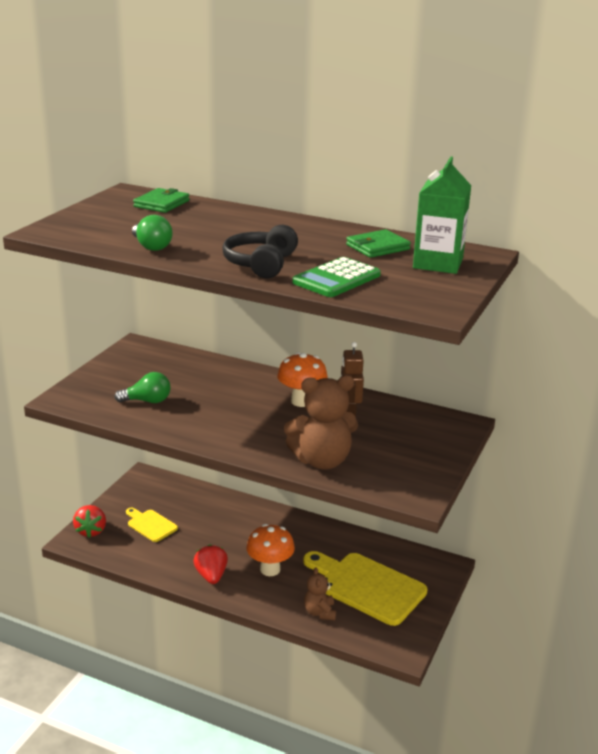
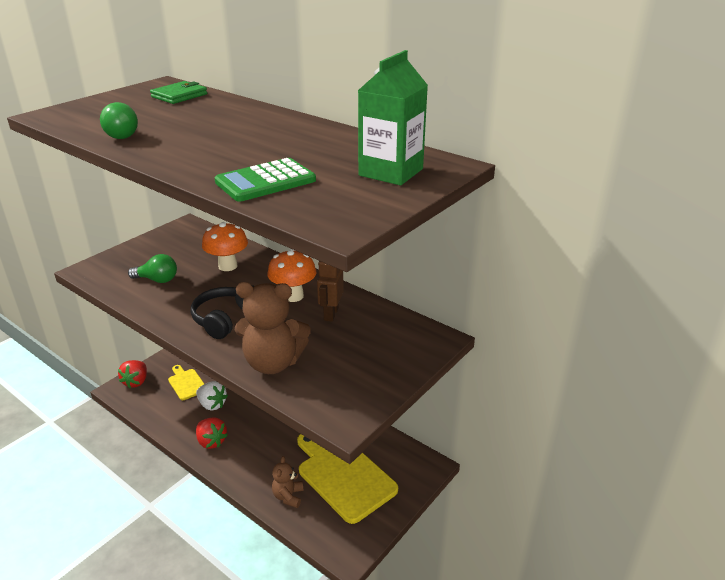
camera: 15 degrees right, 5 degrees up
red strawberry [193,544,228,584] -> red strawberry turned 135 degrees clockwise [196,417,228,449]
black headphones [222,225,298,278] -> black headphones moved to [191,285,254,339]
orange mushroom [246,524,295,576] -> orange mushroom moved to [202,222,248,271]
green wallet [346,229,411,258] -> none
none -> white strawberry [196,381,228,411]

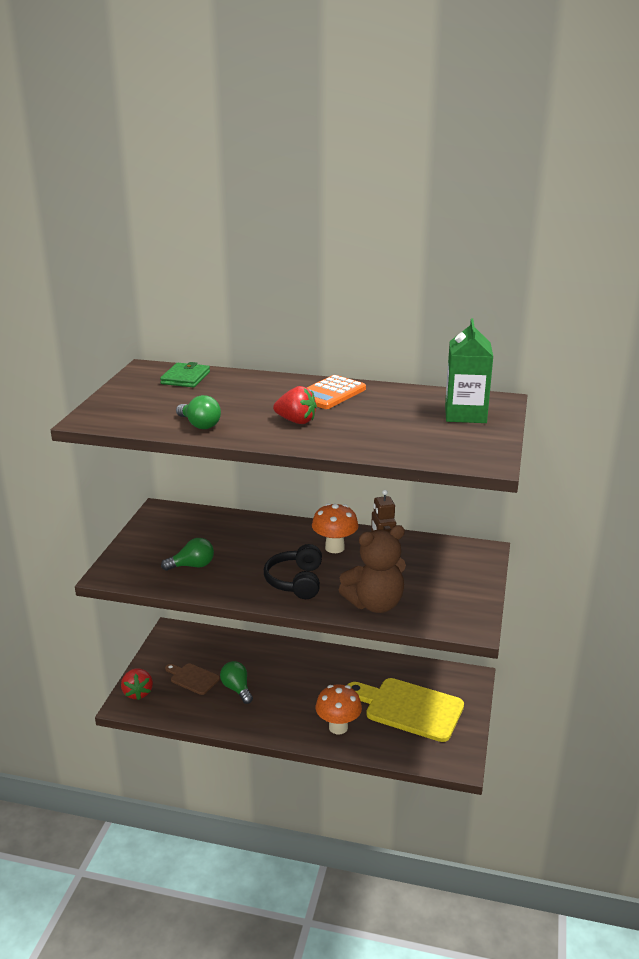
camera: 25 degrees left, 5 degrees down
yellow cutting board [168,365,204,400] -> brown cutting board [165,663,220,695]
white strawberry [196,381,228,411] -> green light bulb [220,661,253,704]
red strawberry [196,417,228,449] -> red strawberry moved to [273,386,317,424]
orange mushroom [202,222,248,271] -> orange mushroom moved to [316,685,362,734]
green calculator [215,158,316,202] -> none
brown teddy bear [272,456,303,508] -> none
none -> orange calculator [307,375,366,409]

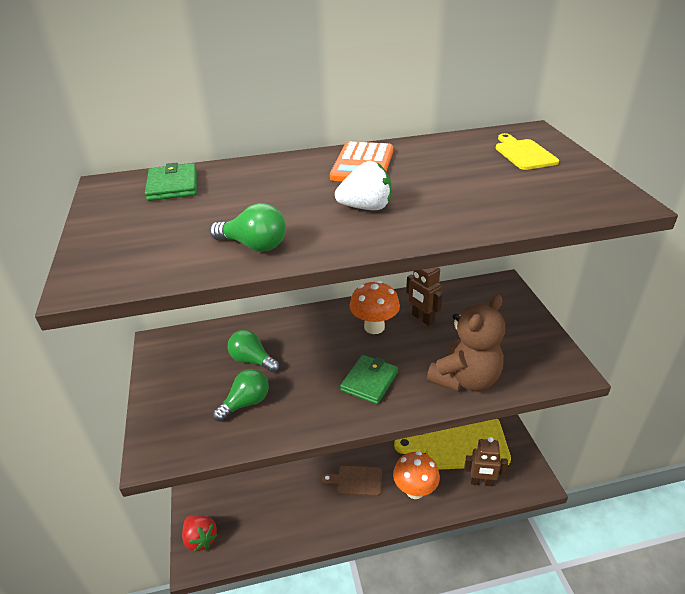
camera: 25 degrees left, 10 degrees up
brown cutting board [165,663,220,695] -> brown cutting board moved to [322,466,382,496]
green light bulb [220,661,253,704] -> green light bulb moved to [228,330,279,373]
black headphones [264,544,322,599] -> green wallet [340,355,398,404]
red strawberry [273,386,317,424] -> white strawberry [335,161,391,210]
green carton [445,318,493,423] -> yellow cutting board [495,133,559,170]
none -> brown robot [464,437,508,486]

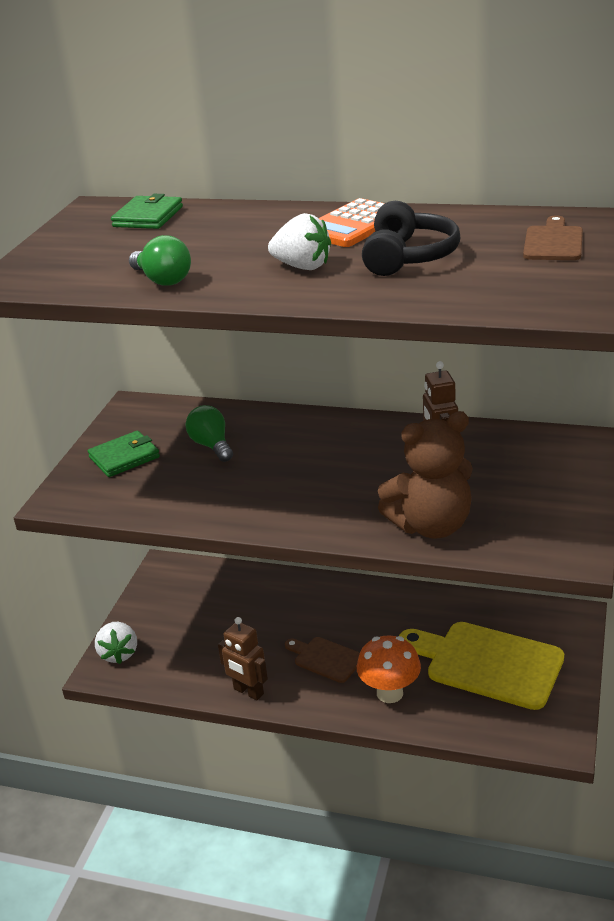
camera: 30 degrees right, 5 degrees down
red strawberry [182,515,218,552] -> white strawberry [95,622,137,664]
green light bulb [213,369,269,422] -> none
green wallet [340,355,398,404] -> green wallet moved to [88,431,160,477]
orange mushroom [349,280,400,334] -> none
brown robot [464,437,508,486] -> brown robot moved to [218,617,268,700]
yellow cutting board [495,133,559,170] -> brown cutting board [523,215,583,260]
none -> black headphones [362,201,460,276]

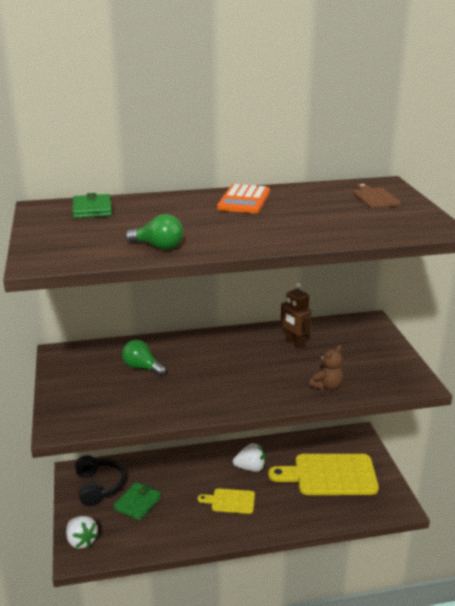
camera: 30 degrees left, 5 degrees down
green wallet [88,431,160,477] -> green wallet moved to [113,482,161,520]
brown robot [218,617,268,700] -> none
white strawberry [268,213,331,270] -> white strawberry moved to [233,443,266,472]
brown cutting board [285,637,360,683] -> yellow cutting board [198,488,255,514]
orange mushroom [357,635,421,703] -> none
black headphones [362,201,460,276] -> black headphones moved to [75,455,125,506]
brown teddy bear [378,411,473,538] -> brown teddy bear [309,345,344,390], size x0.54

